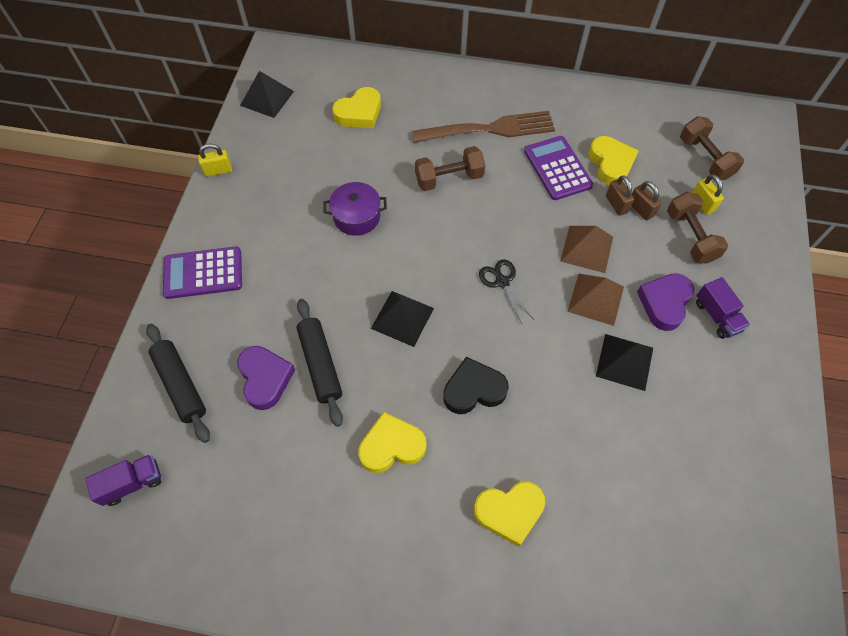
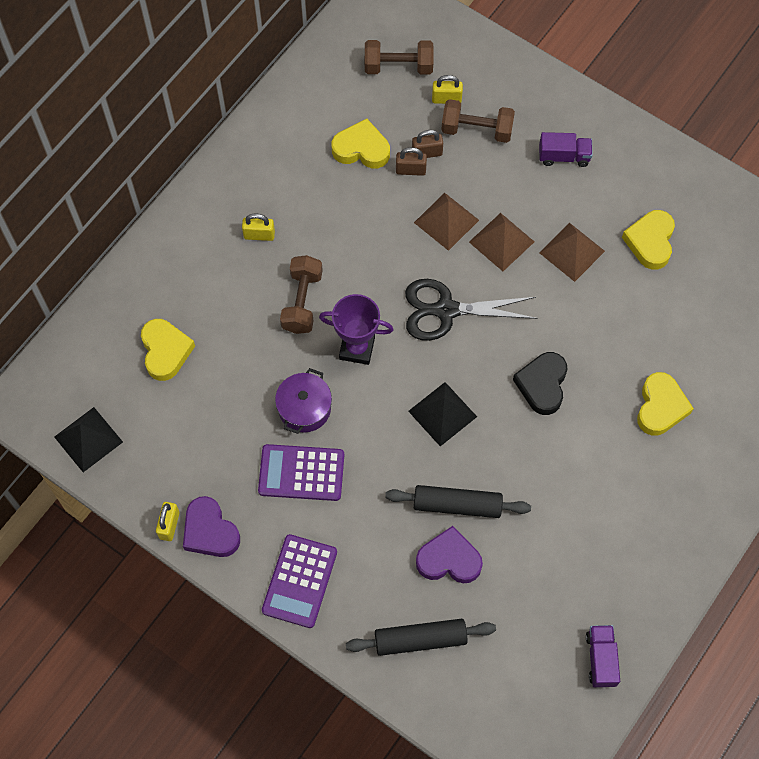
camera: 65 degrees left, 5 degrees up
purple truck [85,454,161,506] -> purple truck moved to [586,625,620,687]
yellow heart [358,412,426,473] -> yellow heart moved to [622,210,675,270]
brown fork [412,111,555,143] -> yellow padlock [242,214,275,241]
black scissors [479,259,534,324] -> black scissors [405,279,538,341], size x1.73
purple calculator [524,136,593,200] -> purple calculator moved to [258,444,344,501]
black pyramid [596,334,653,391] -> brown pyramid [539,223,605,282]
purple heart [637,273,694,331] -> purple heart moved to [183,496,240,557]
none -> purple trophy [319,294,394,365]

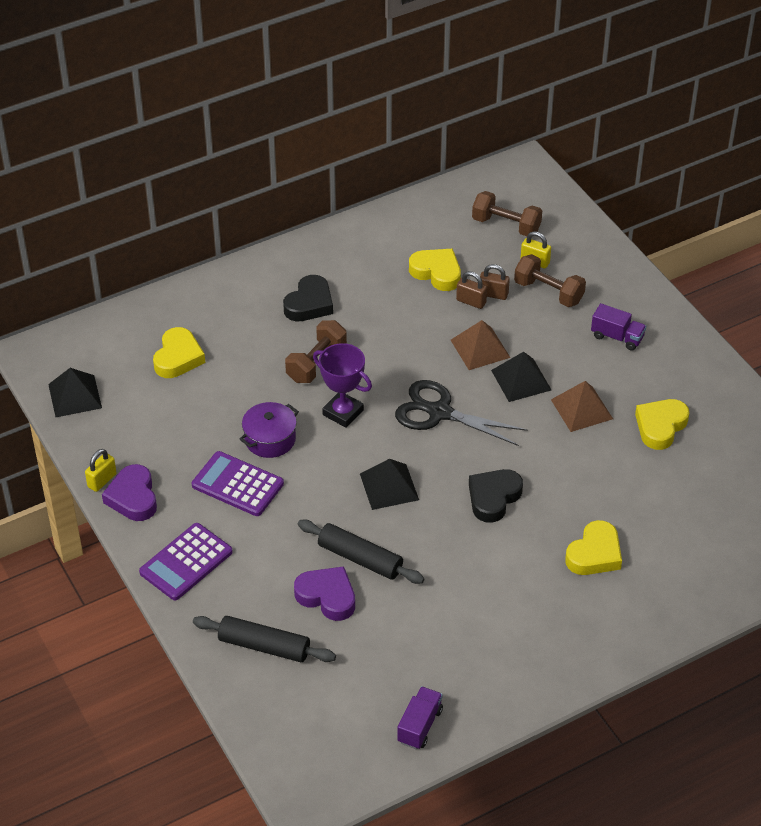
camera: 25 degrees right, 20 degrees down
yellow padlock [242,214,275,241] -> black heart [283,275,333,322]
brown pyramid [469,213,534,271] -> black pyramid [491,352,551,402]

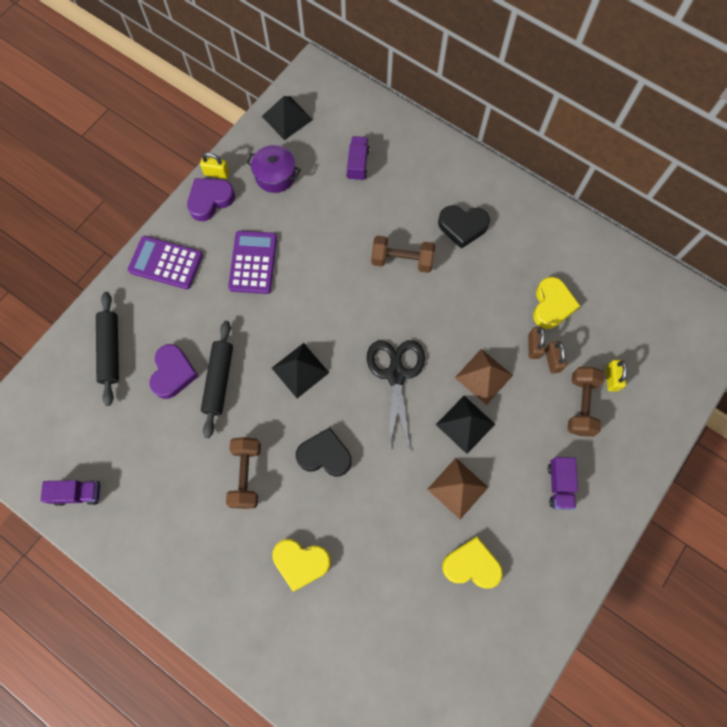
camera: 65 degrees right, 25 degrees up
yellow heart [153,327,205,378] -> purple truck [346,136,370,181]
purple pot [240,402,299,458] -> purple pot moved to [246,145,301,193]
purple trophy [313,343,372,428] -> none
brown dumbbell [472,191,542,236] -> brown dumbbell moved to [226,437,261,509]

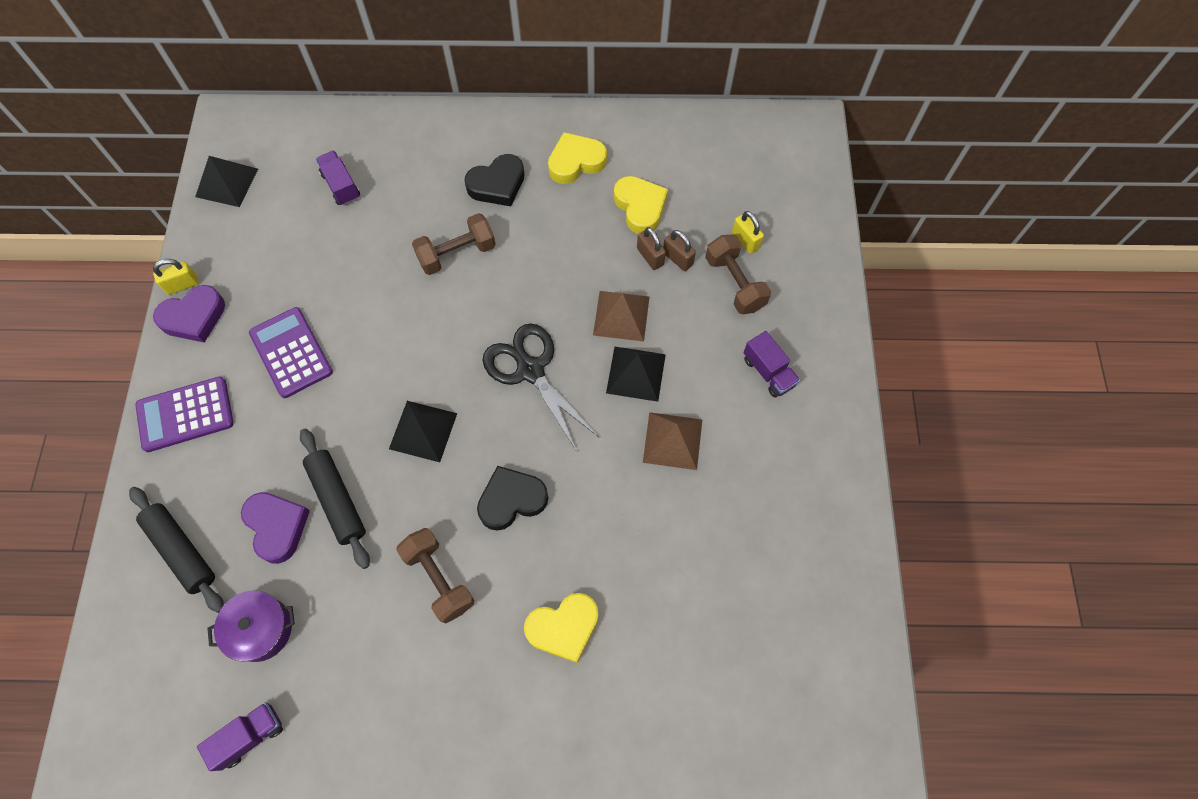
camera: 35 degrees left, 5 degrees down
purple heart [187,178,235,221] -> purple heart turned 135 degrees counterclockwise [153,285,225,343]
purple pot [246,145,301,193] -> purple pot moved to [207,590,295,662]
yellow heart [442,537,503,589] -> yellow heart moved to [548,132,607,184]

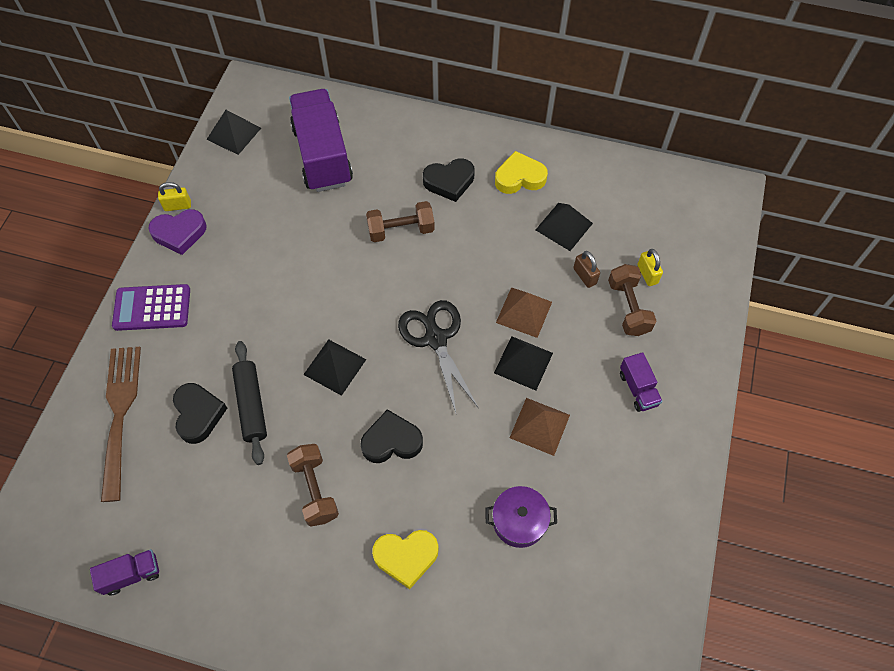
camera: 15 degrees right, 5 degrees down
black rolling pin [129,487,224,613] -> brown fork [101,347,141,502]
purple pot [207,590,295,662] -> purple pot moved to [485,486,557,548]
purple heart [241,492,310,564] -> black heart [173,383,227,444]
purple calculator [249,307,333,398] -> none
purple truck [316,150,360,206] -> purple truck [289,89,353,192], size x2.23
yellow heart [614,176,668,234] -> black pyramid [536,203,593,251]
brown padlock [637,227,666,270] -> none

